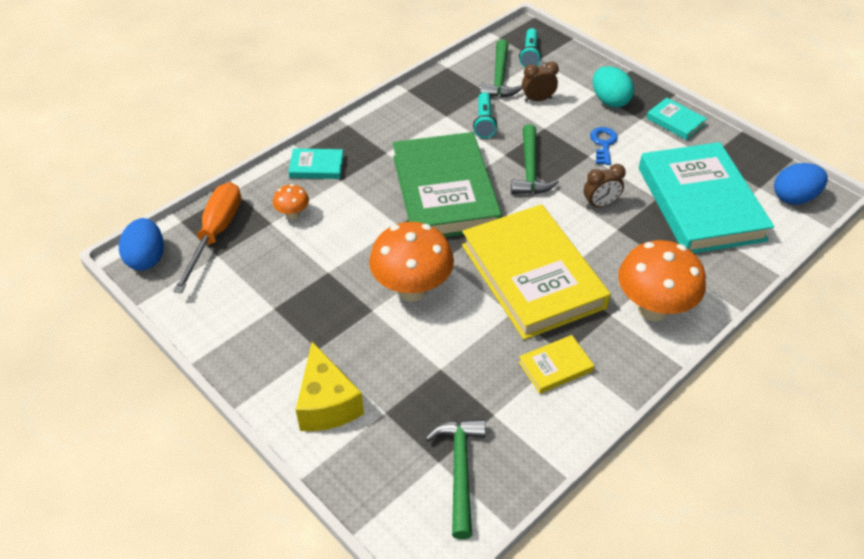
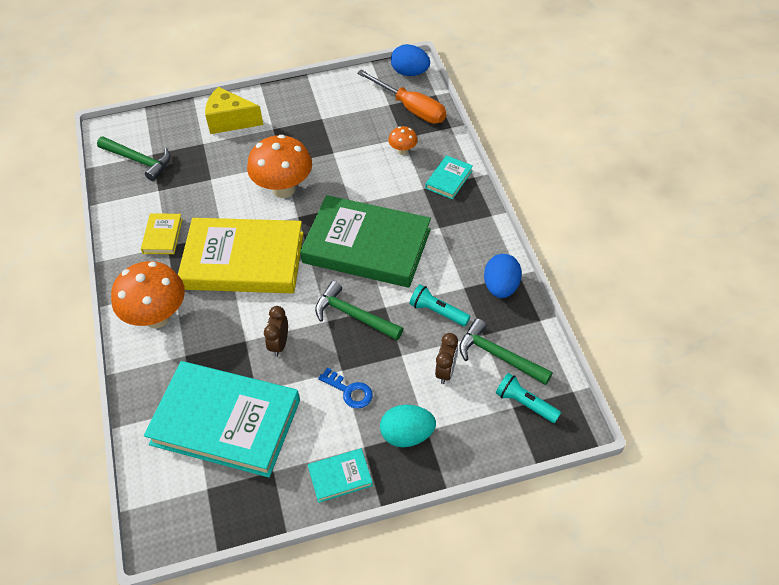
camera: 120 degrees right, 5 degrees up
blue egg [774,163,828,205] -> blue egg moved to [484,254,522,298]

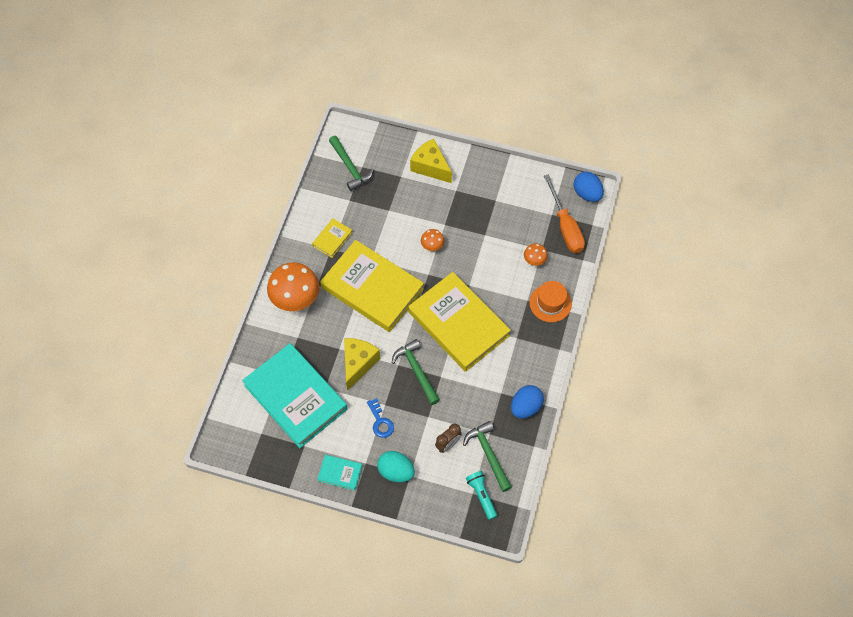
camera: 30 degrees right, 10 degrees up
orange mushroom [247,135,312,198] -> orange mushroom [421,229,444,251], size x0.47
brown clock [264,306,288,357] -> yellow cheese [344,338,380,391]
green book [300,195,431,288] -> yellow book [408,272,511,372]
turquoise flashlight [410,284,470,326] -> none
turquoise book [425,155,473,199] -> orange hat [529,281,572,322]

